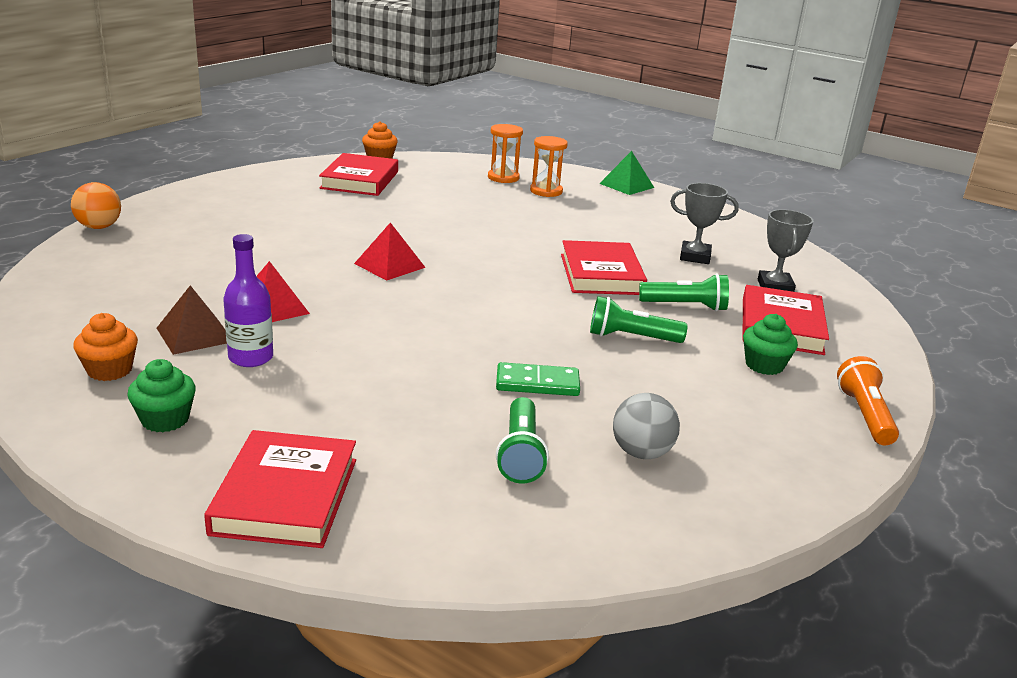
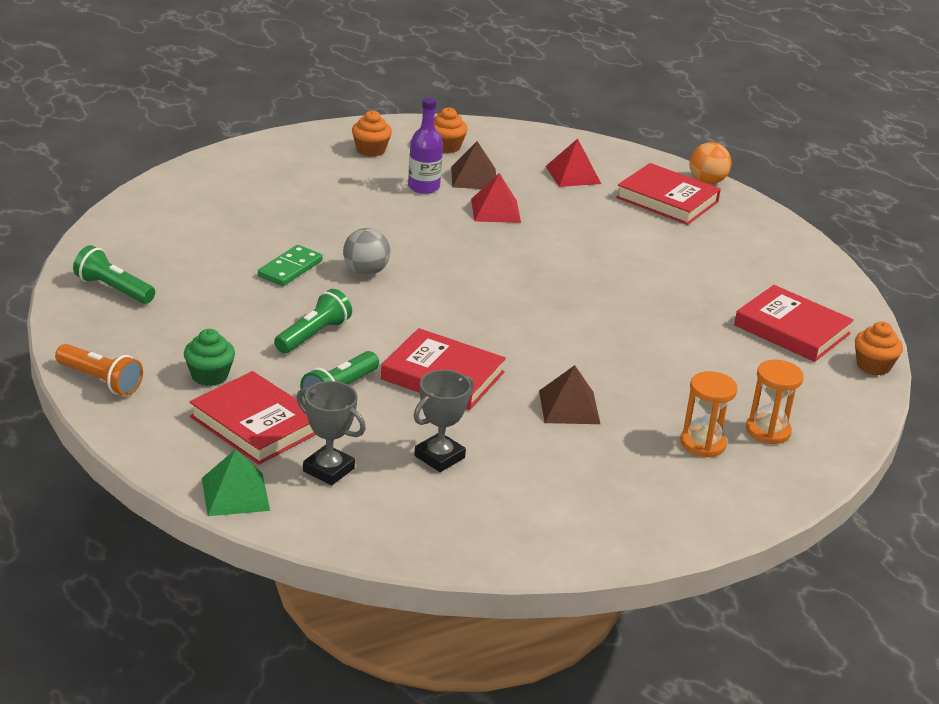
camera: 120 degrees right, 5 degrees up
green cupcake [127,359,196,432] -> orange cupcake [352,110,392,157]
red book [204,430,356,548] -> red book moved to [616,163,721,225]
red pyramid [354,222,426,281] -> red pyramid moved to [546,139,601,187]
green flashlight [496,397,549,484] -> green flashlight moved to [73,245,155,304]
green pyramid [599,151,654,195] -> green pyramid moved to [202,449,270,516]
grey ball [613,393,680,459] -> grey ball moved to [343,228,390,275]
none -> brown pyramid [539,365,600,424]

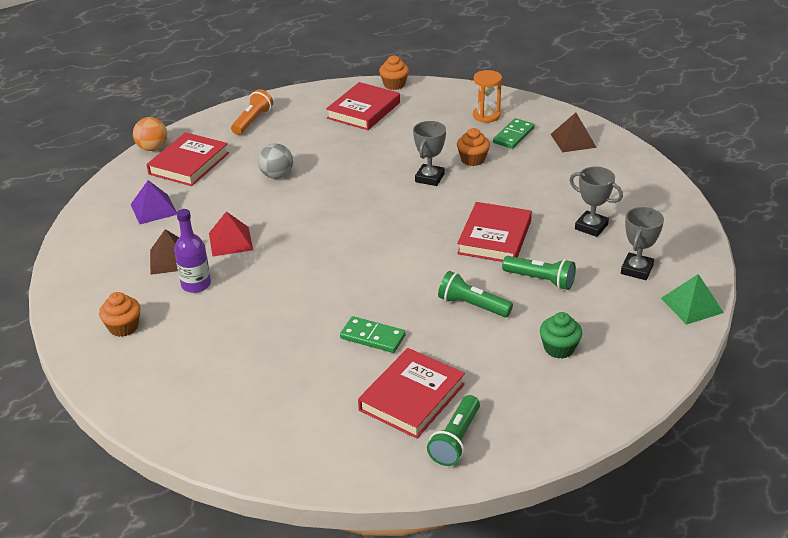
camera: 95 degrees left, 5 degrees up
orange flashlight [55,344,143,396] -> orange flashlight moved to [231,89,273,135]
red book [189,371,316,465] -> red book moved to [358,348,465,439]
grey ball [343,228,390,275] -> grey ball moved to [258,143,293,179]
orange cupcake [434,107,468,153] -> orange cupcake moved to [457,128,490,166]
brown pyramid [539,365,600,424] -> brown pyramid moved to [550,113,597,153]
red pyramid [546,139,601,187] -> purple pyramid [131,180,177,224]
orange hourglass [680,371,737,457] -> green domino [493,118,535,149]
none -> grey trophy [413,121,446,186]

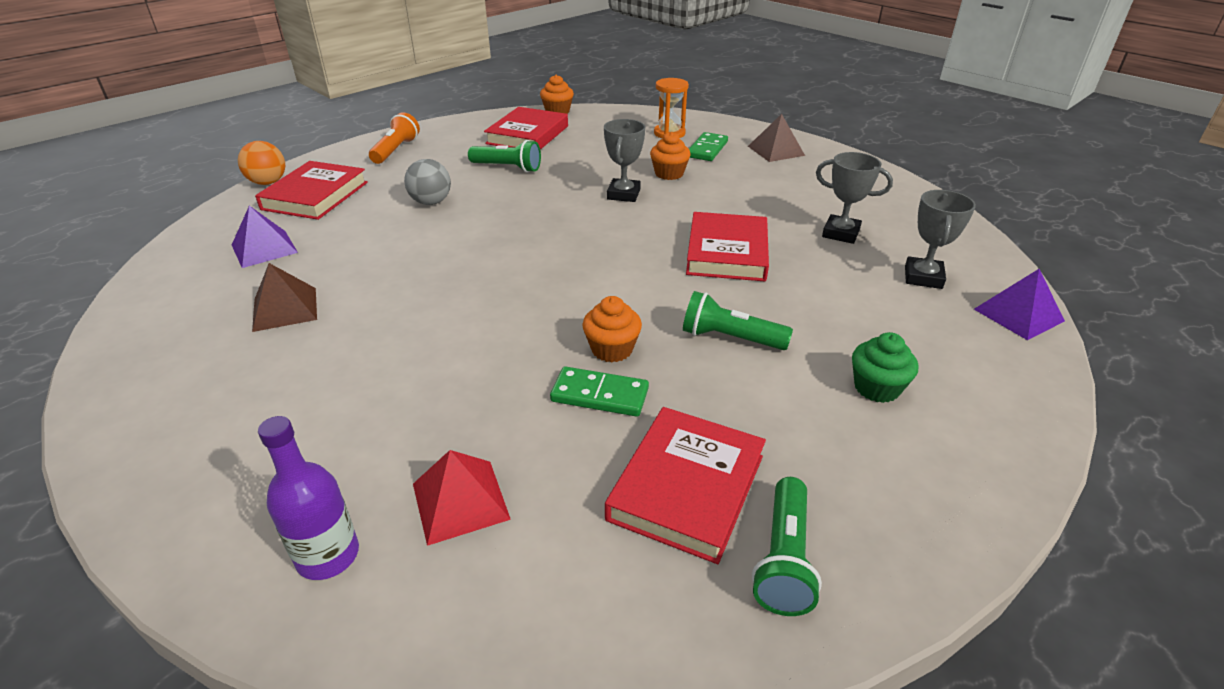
camera: 10 degrees left, 0 degrees up
orange cupcake [99,292,141,337] -> orange cupcake moved to [583,296,642,362]
purple bottle [174,209,211,293] -> purple bottle moved to [258,416,359,580]
red pyramid [209,211,253,257] -> red pyramid moved to [413,450,511,546]
green flashlight [502,256,576,290] -> green flashlight moved to [468,140,541,172]
green pyramid [661,274,724,325] -> purple pyramid [974,269,1065,340]

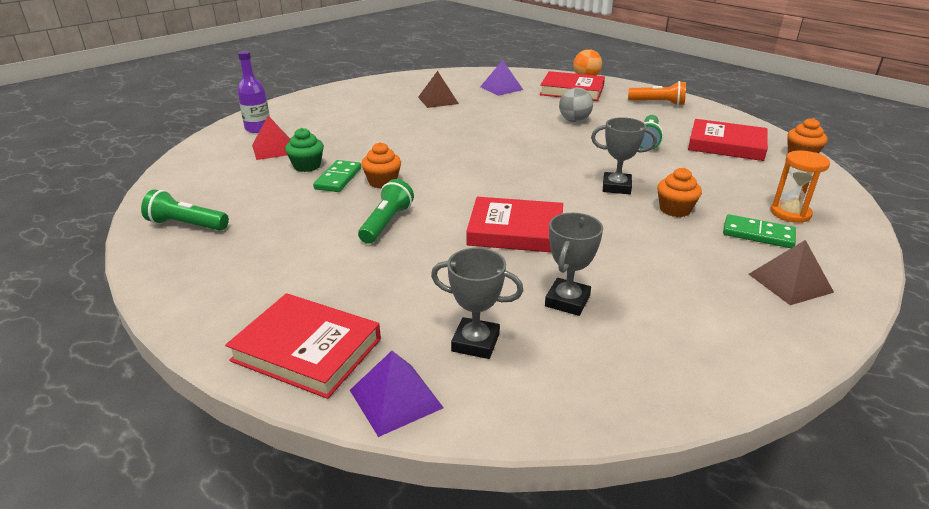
camera: 90 degrees right, 5 degrees down
red book [605,407,766,564] -> red book moved to [225,293,381,399]
green cupcake [852,332,918,403] -> green cupcake moved to [285,128,324,172]

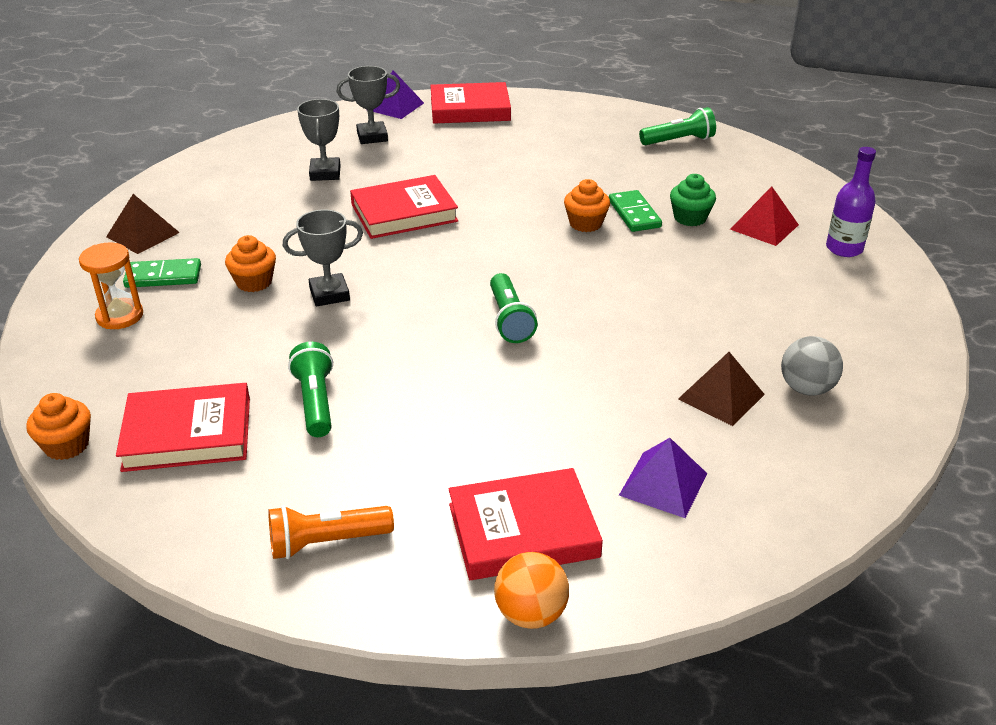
camera: 150 degrees right, 5 degrees up
green flashlight [358,179,414,244] -> green flashlight moved to [490,273,537,343]
grey ball [559,88,593,122] -> grey ball moved to [781,336,843,396]

